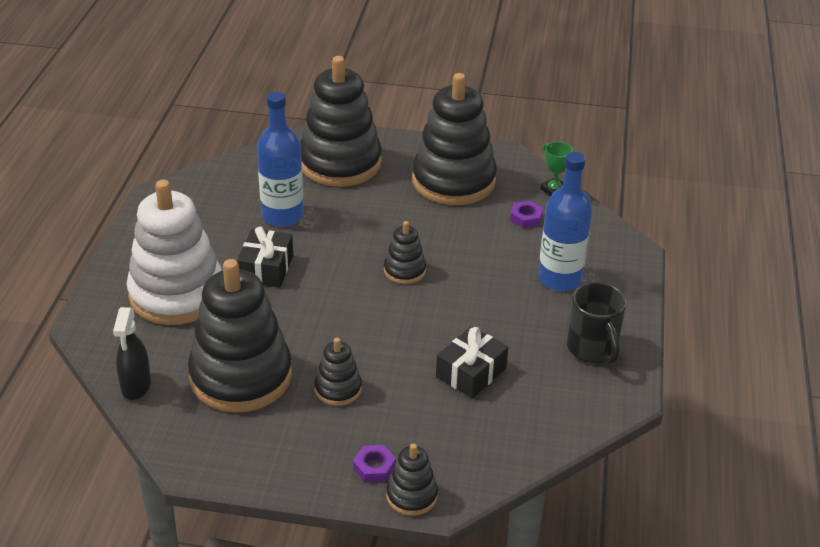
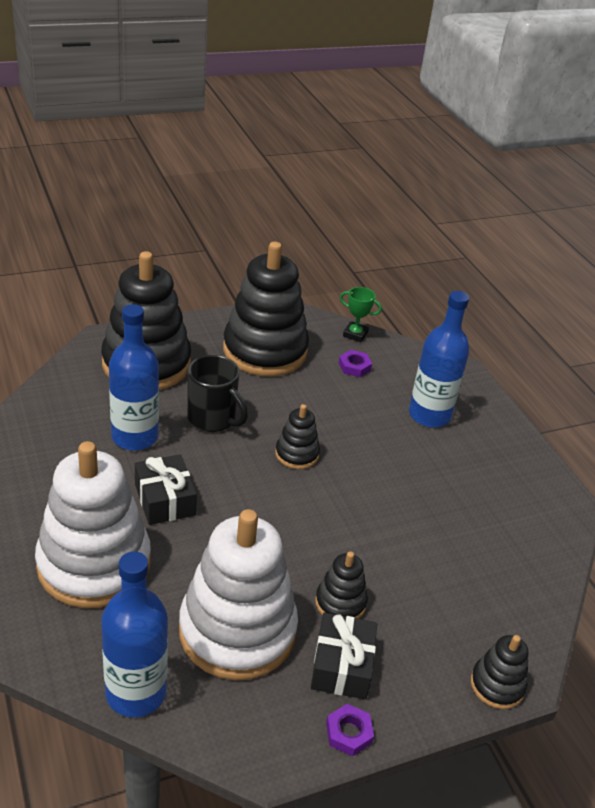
camera: 35 degrees left, 0 degrees up
black spray bottle [113,307,151,400] -> blue bottle [101,551,168,717]
black stacking toy [188,259,292,413] -> white stacking toy [179,509,298,680]
purple nut [353,445,396,482] -> purple nut moved to [326,704,374,756]
black gift [436,326,508,398] -> black gift moved to [311,613,377,699]
black mug [567,282,626,364] -> black mug moved to [187,355,248,432]

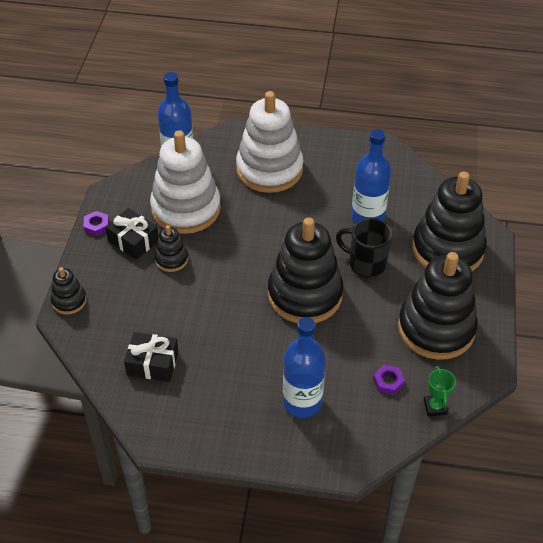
camera: 125 degrees right, 10 degrees up
black gift [135,454,197,525] -> black gift moved to [124,332,179,382]
black mug [187,355,248,432] -> black mug turned 45 degrees clockwise [336,218,392,277]
black stacking toy [275,404,320,469] -> black stacking toy [268,217,344,323], size x2.18
green trophy [340,287,382,342] -> green trophy turned 60 degrees counterclockwise [424,366,456,416]

